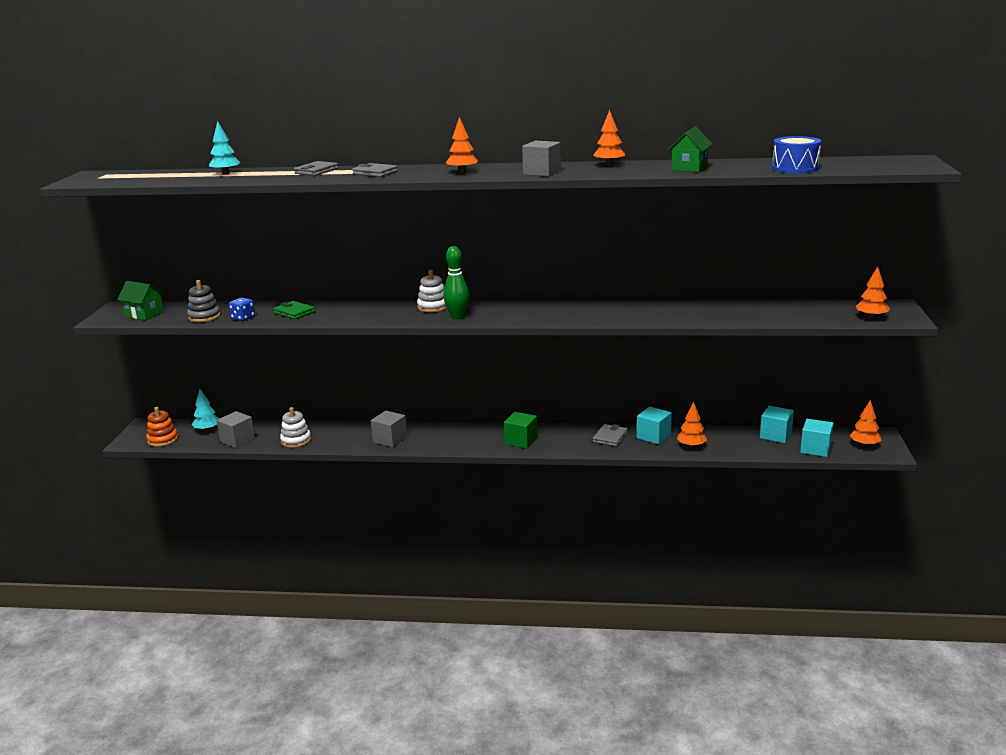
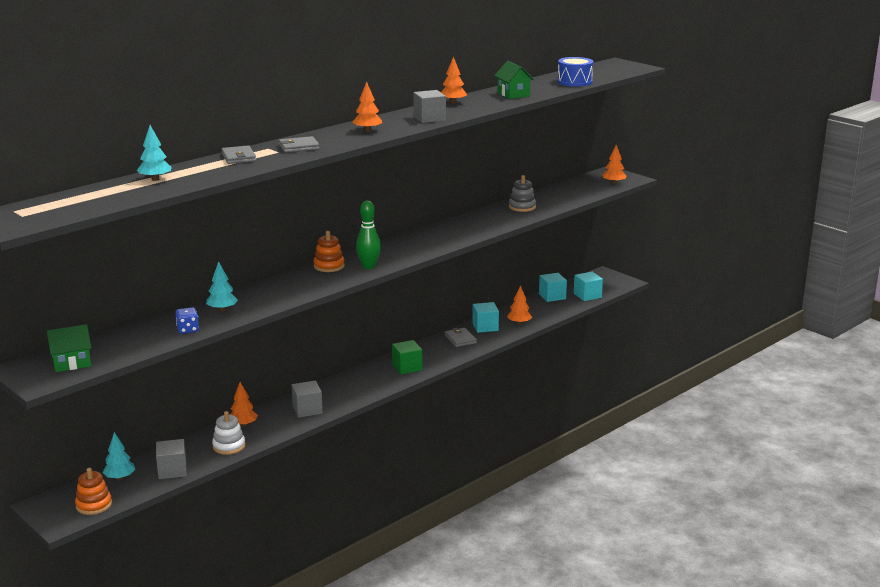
camera: 50 degrees left, 0 degrees up
grey stacking toy [187,280,221,322] -> grey stacking toy moved to [509,175,536,212]
green wallet [273,301,315,319] -> turquoise tree [206,261,238,311]
white stacking toy [417,270,447,313] -> orange stacking toy [313,231,345,272]
orange tree [850,400,881,447] -> orange tree moved to [230,382,258,427]

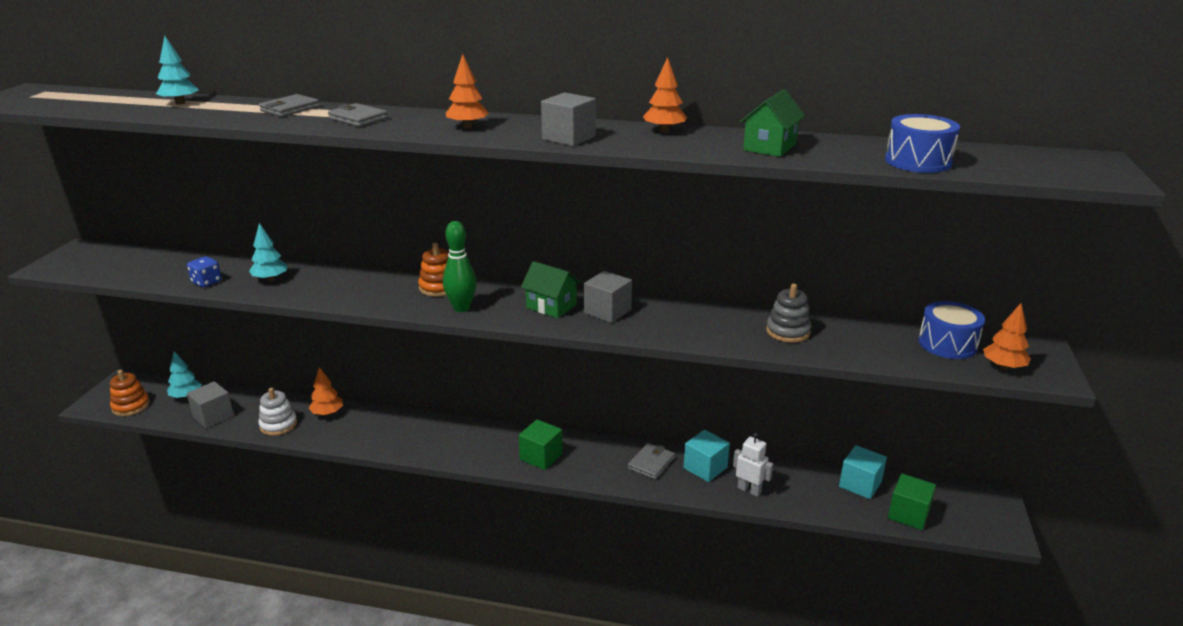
camera: 55 degrees right, 5 degrees up
green house [47,324,91,372] -> green house moved to [521,261,581,318]
grey cube [292,381,323,418] -> grey cube moved to [584,271,632,323]
orange tree [507,285,532,325] -> white robot [733,433,773,497]
turquoise cube [574,272,603,301] -> green cube [888,474,936,530]
none -> blue drum [919,301,985,359]

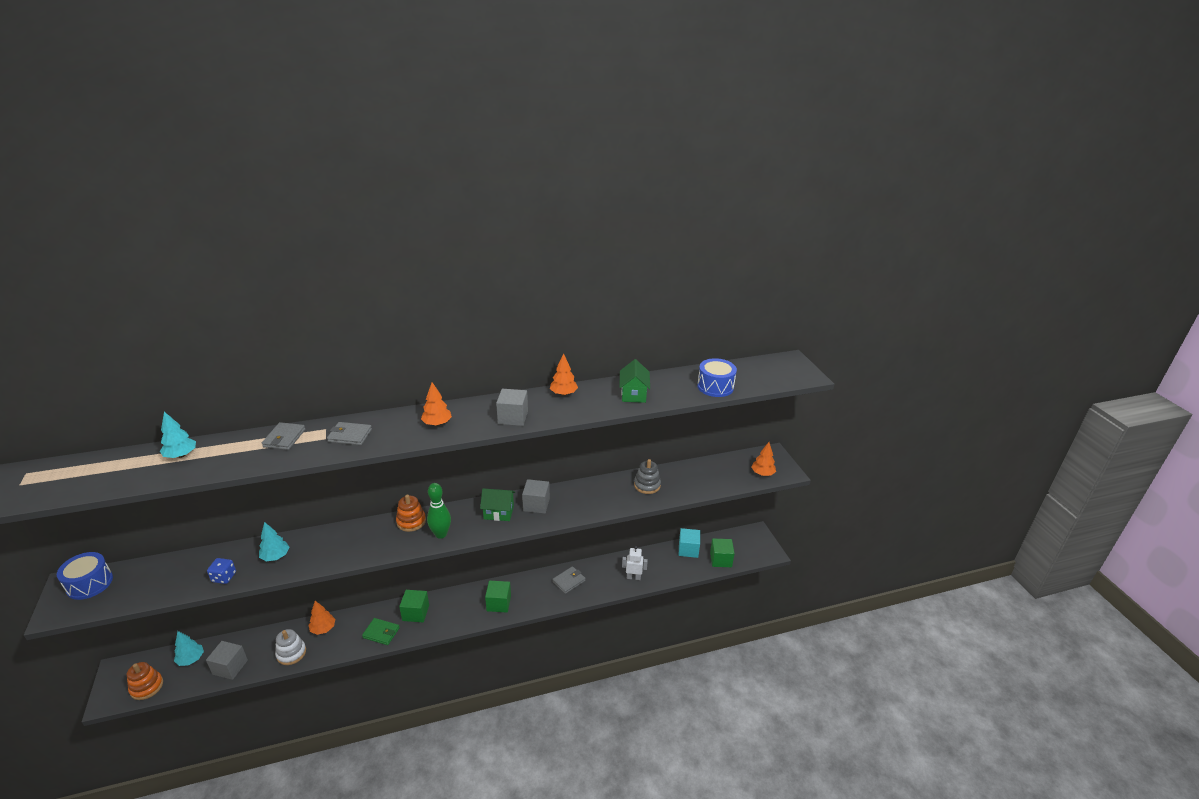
camera: 30 degrees left, 5 degrees up
grey wallet [628,443,675,480] -> grey wallet turned 45 degrees clockwise [552,566,586,594]
turquoise cube [683,430,730,482] -> none
blue drum [919,301,985,359] -> blue drum moved to [57,552,113,600]
none -> green wallet [362,618,400,645]
none -> green cube [399,590,429,622]

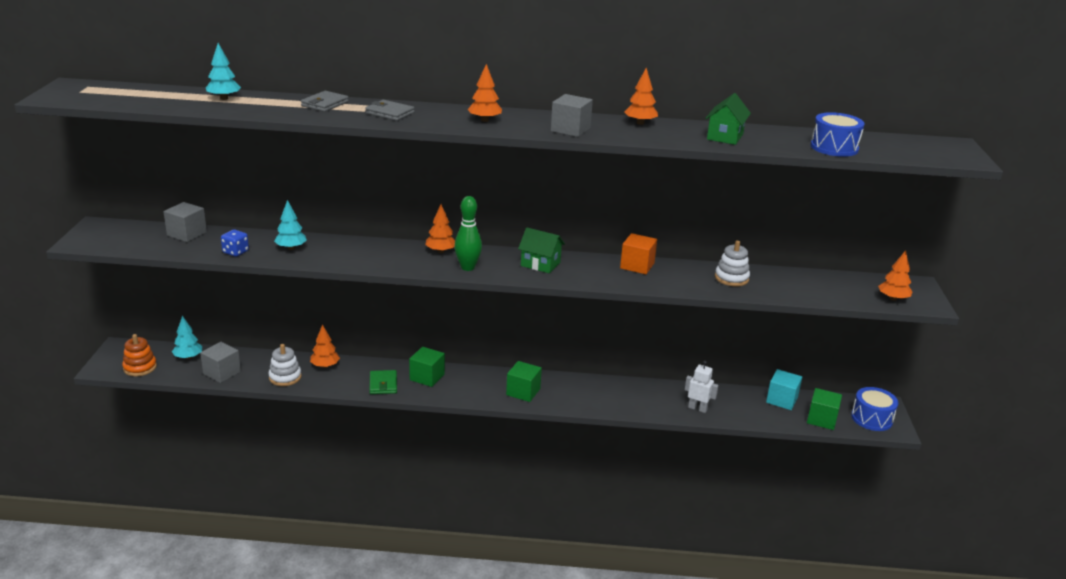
camera: 20 degrees right, 5 degrees down
blue drum [57,552,113,600] -> blue drum moved to [851,387,898,431]
green wallet [362,618,400,645] -> green wallet turned 45 degrees clockwise [369,370,397,394]
orange stacking toy [396,494,426,532] -> orange tree [425,204,455,253]
grey cube [522,479,550,514] -> grey cube moved to [163,202,207,242]
grey wallet [552,566,586,594] -> none
grey stacking toy [634,459,661,494] -> white stacking toy [715,240,750,286]
none -> orange cube [620,233,657,274]

